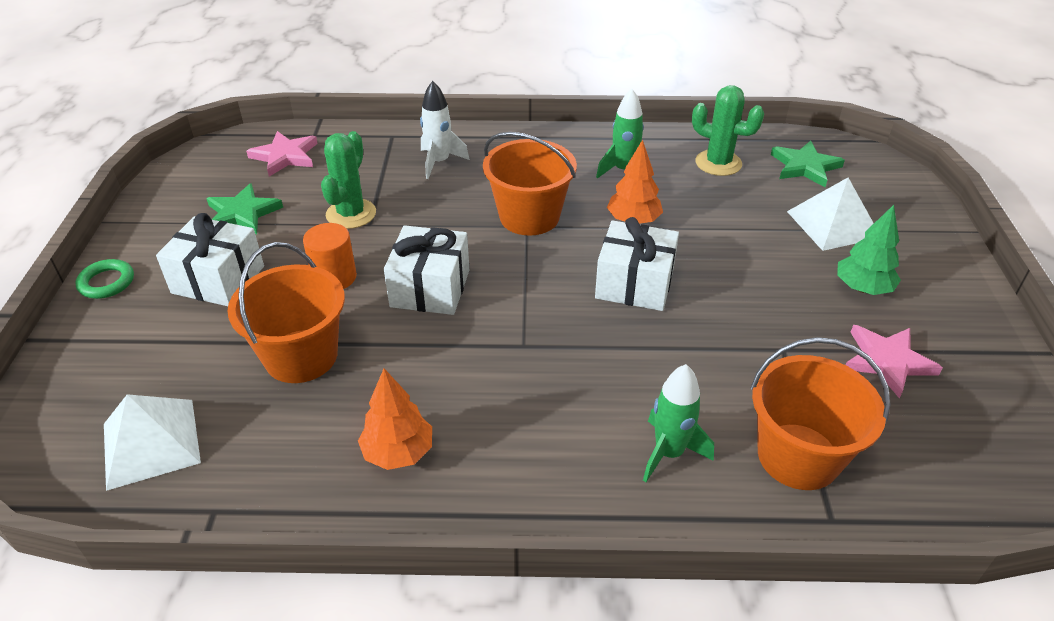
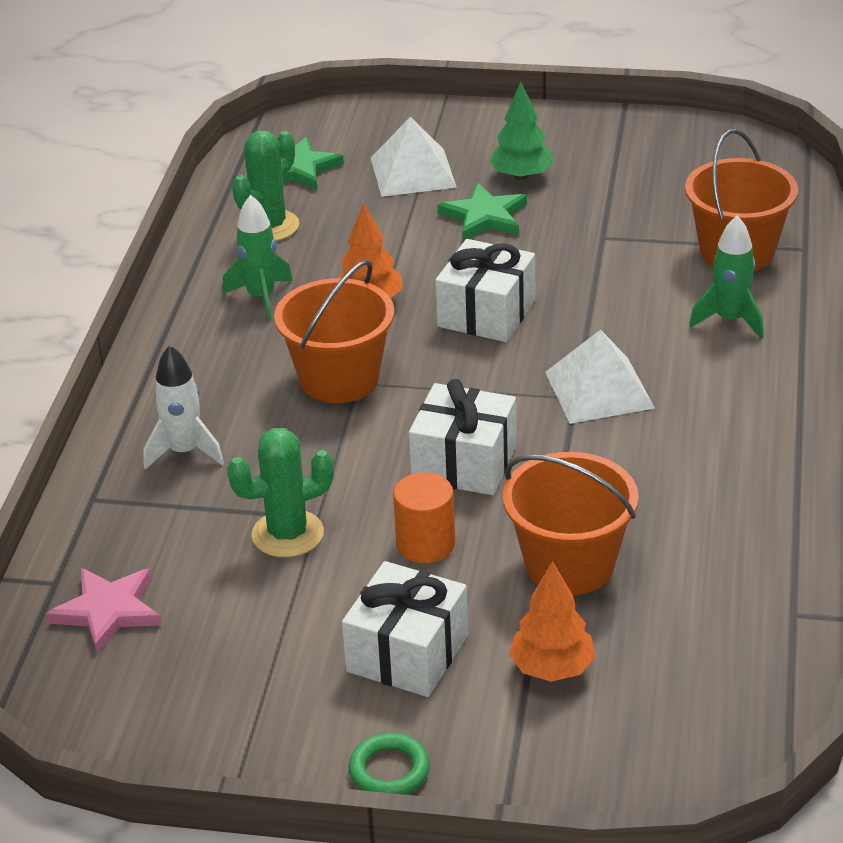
camera: 80 degrees left, 5 degrees down
white pyramid [104,394,201,491] -> white pyramid moved to [545,330,655,424]
green star [206,183,283,234] -> green star moved to [438,183,527,241]
green cactus [321,131,376,229] -> green cactus turned 45 degrees counterclockwise [227,428,334,558]
orange tree [358,368,432,470] -> orange tree moved to [509,561,596,682]
pink star [845,325,943,398] -> none

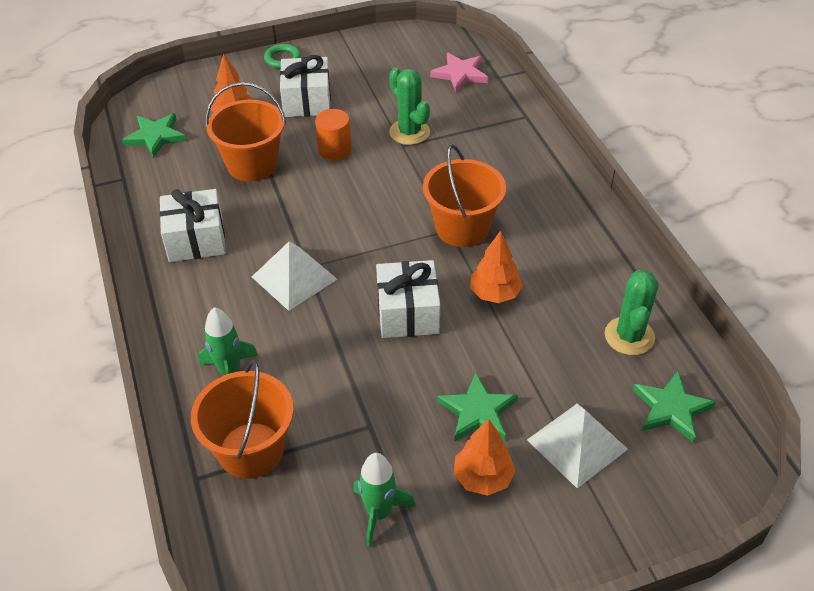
camera: 150 degrees right, 10 degrees up
white rocket [144,345,224,470] -> none
green rocket [222,195,293,320] -> green rocket moved to [353,453,416,547]
green cactus [227,428,334,558] -> green cactus turned 75 degrees counterclockwise [389,68,430,145]
white gift [409,379,517,495] -> white gift moved to [159,189,226,262]
green tree [490,82,553,180] -> orange tree [454,419,516,496]
none -> green star [122,113,186,158]

